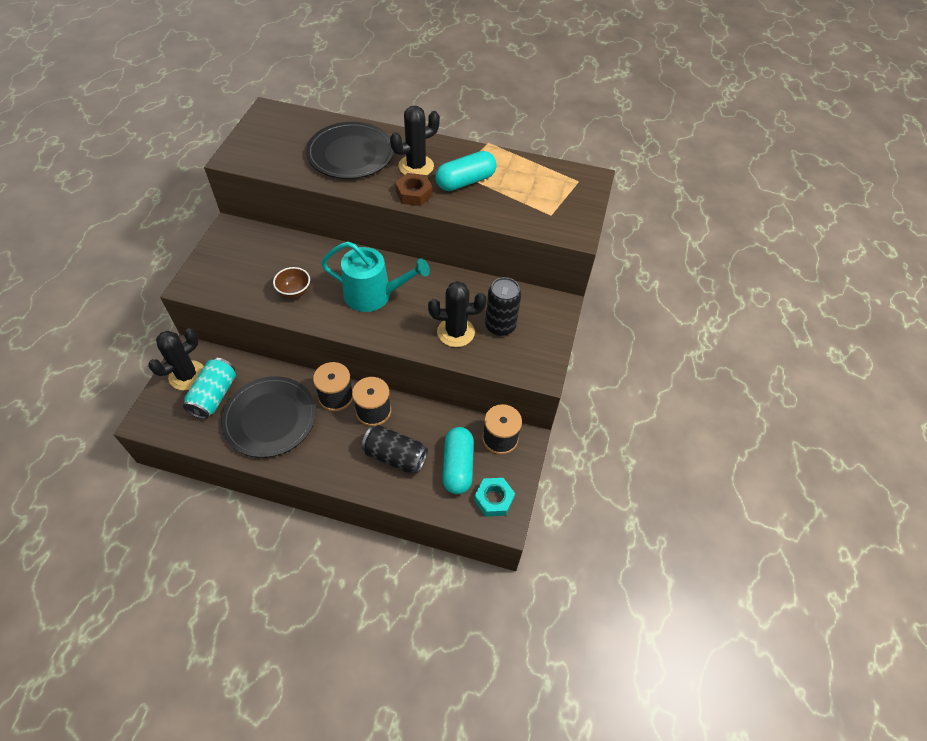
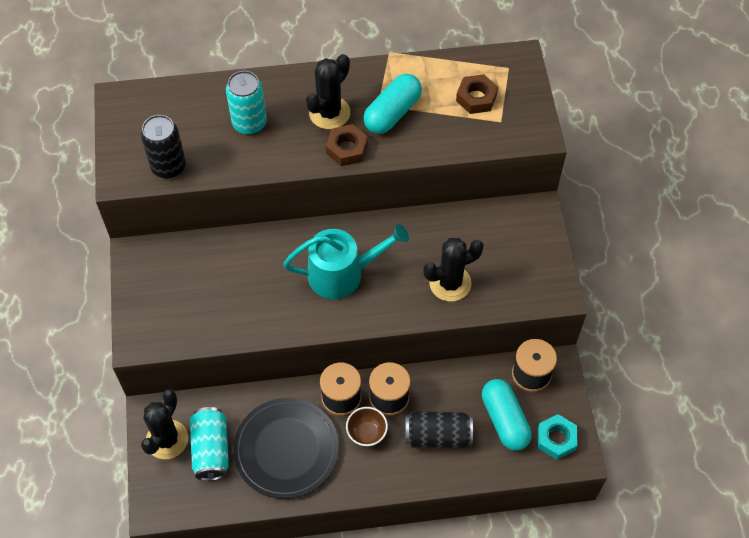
camera: 20 degrees left, 5 degrees up
brown bowl [273,267,310,299] -> brown bowl moved to [346,407,388,447]
black plate [306,122,394,179] -> turquoise can [226,71,267,135]
black can [485,277,521,336] -> black can moved to [141,115,186,178]
none -> brown nut [456,74,498,114]

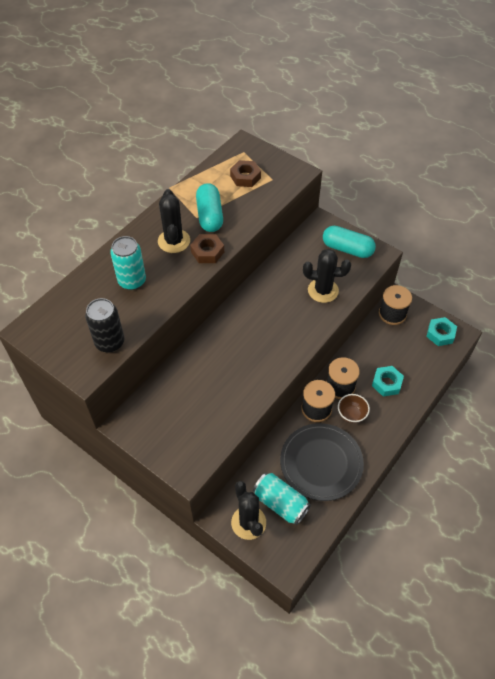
camera: 45 degrees left, 5 degrees down
turquoise watering can [283,224,409,299] -> none
black can [405,411,473,448] -> turquoise nut [372,366,404,397]
black cactus [423,238,484,301] -> black cactus turned 75 degrees clockwise [303,249,351,303]
turquoise capsule [482,379,532,451] -> turquoise capsule moved to [323,226,376,258]

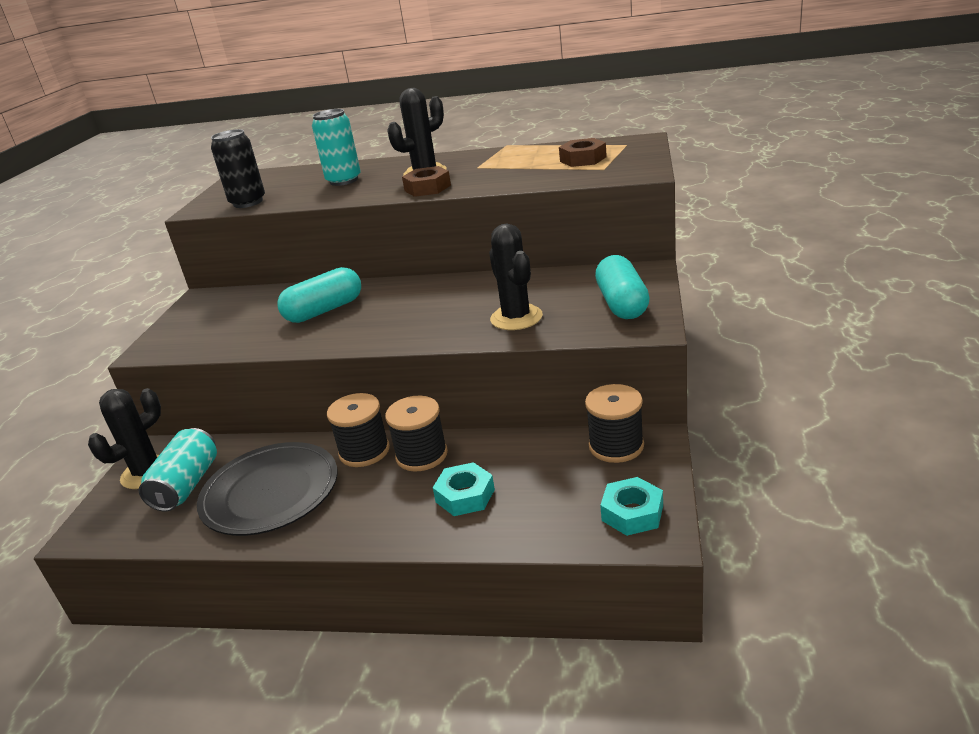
camera: 65 degrees right, 25 degrees down
turquoise capsule [196,183,223,232] -> turquoise capsule moved to [278,267,361,323]
brown bowl [338,394,370,423] -> none

